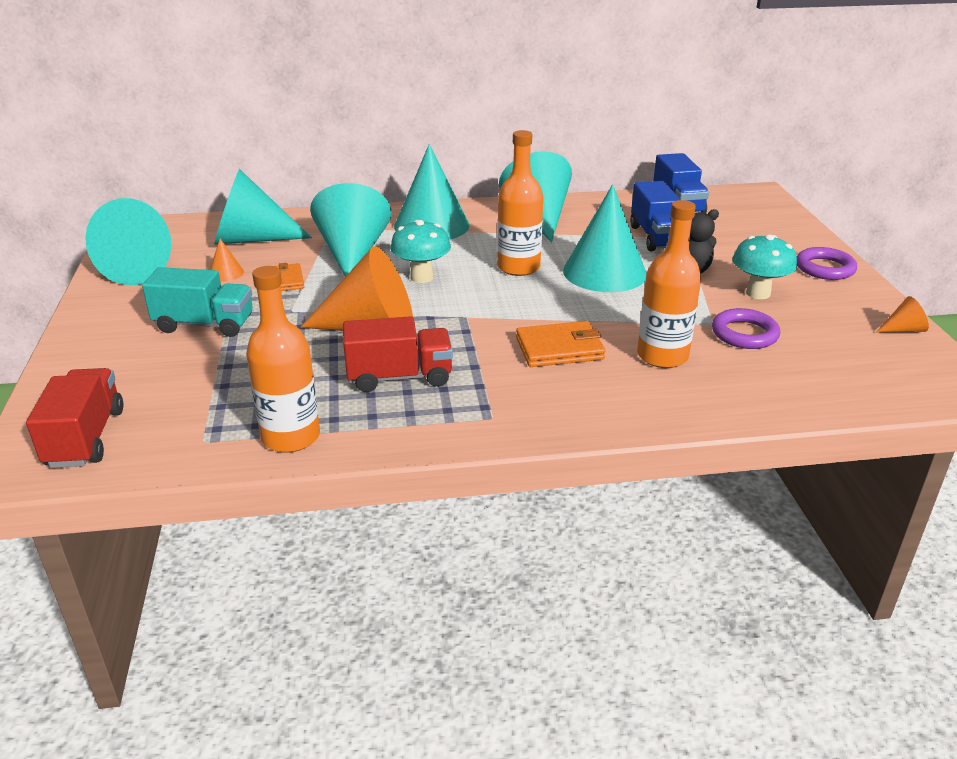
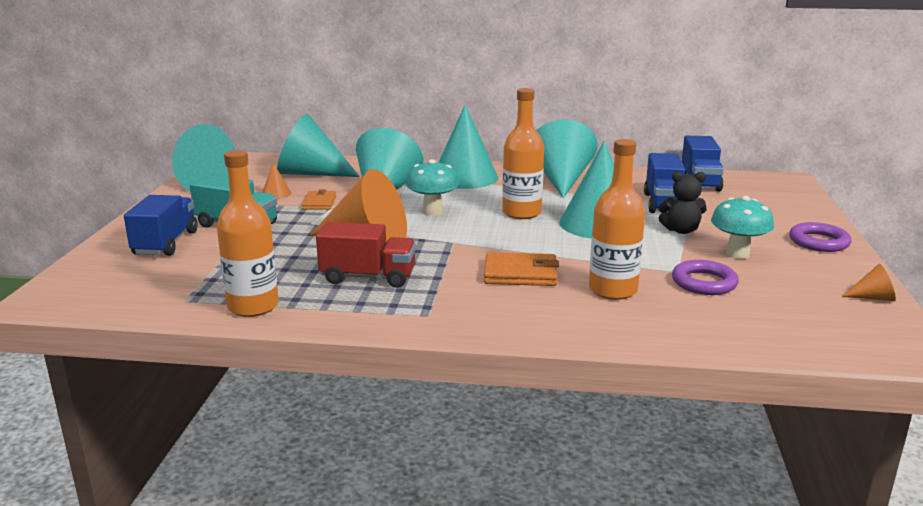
camera: 15 degrees right, 10 degrees down
red truck [26,368,124,468] -> none
none -> blue truck [124,195,198,256]

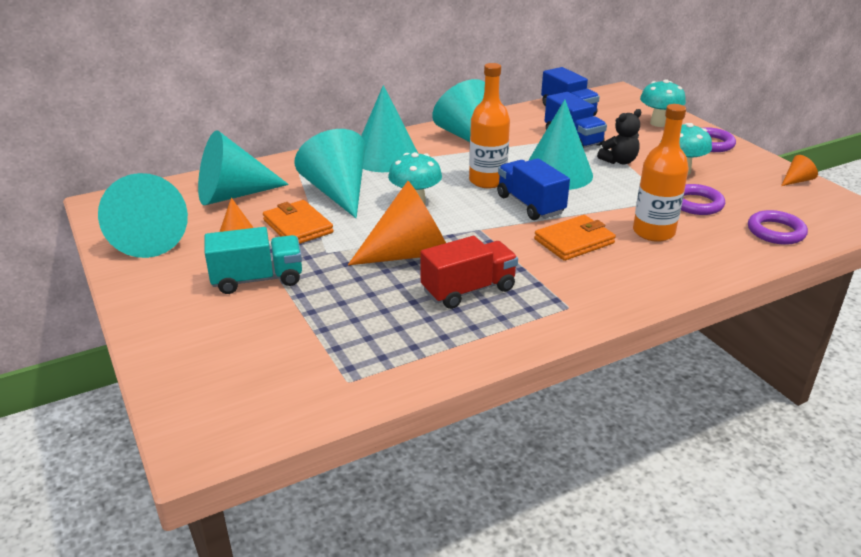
camera: 35 degrees left, 10 degrees up
blue truck [124,195,198,256] -> blue truck moved to [497,158,570,220]
orange bottle [217,150,279,317] -> none
orange wallet [302,190,336,210] -> orange wallet [263,200,333,244], size x1.53
none -> turquoise mushroom [640,79,686,127]
none -> purple ring [748,210,808,245]

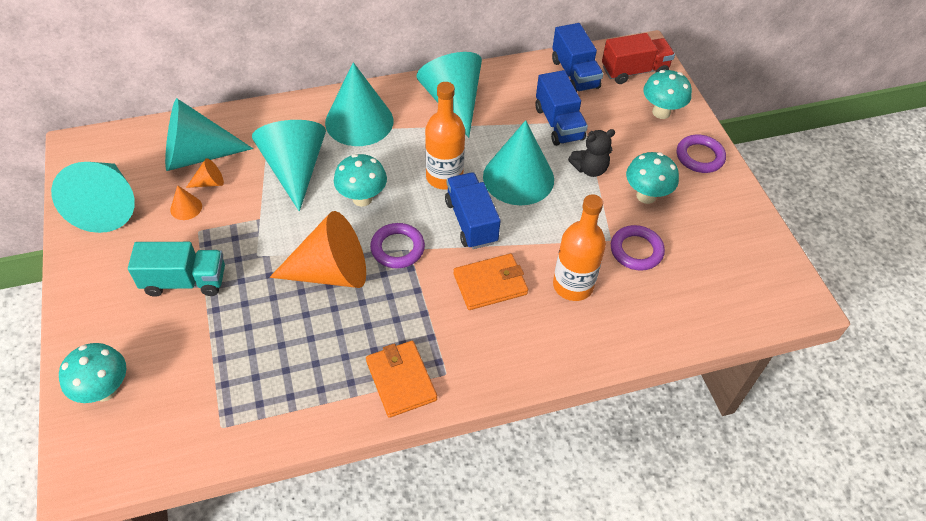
camera: 10 degrees right, 20 degrees up
orange wallet [263,200,333,244] -> orange wallet moved to [366,341,437,418]
red truck [420,236,518,309] -> red truck moved to [602,33,675,84]
purple ring [748,210,808,245] -> purple ring moved to [370,223,425,268]
orange cone [781,155,818,186] -> orange cone moved to [186,158,224,188]
none -> turquoise mushroom [59,343,126,403]

